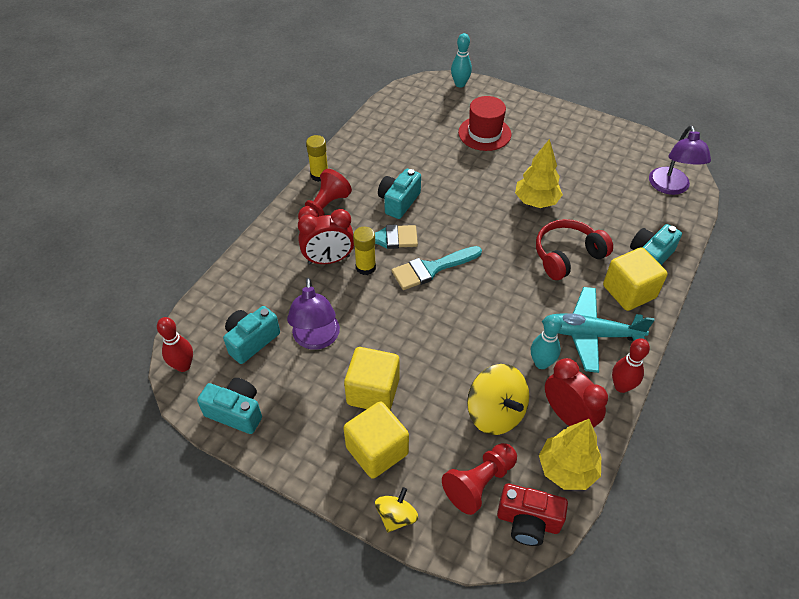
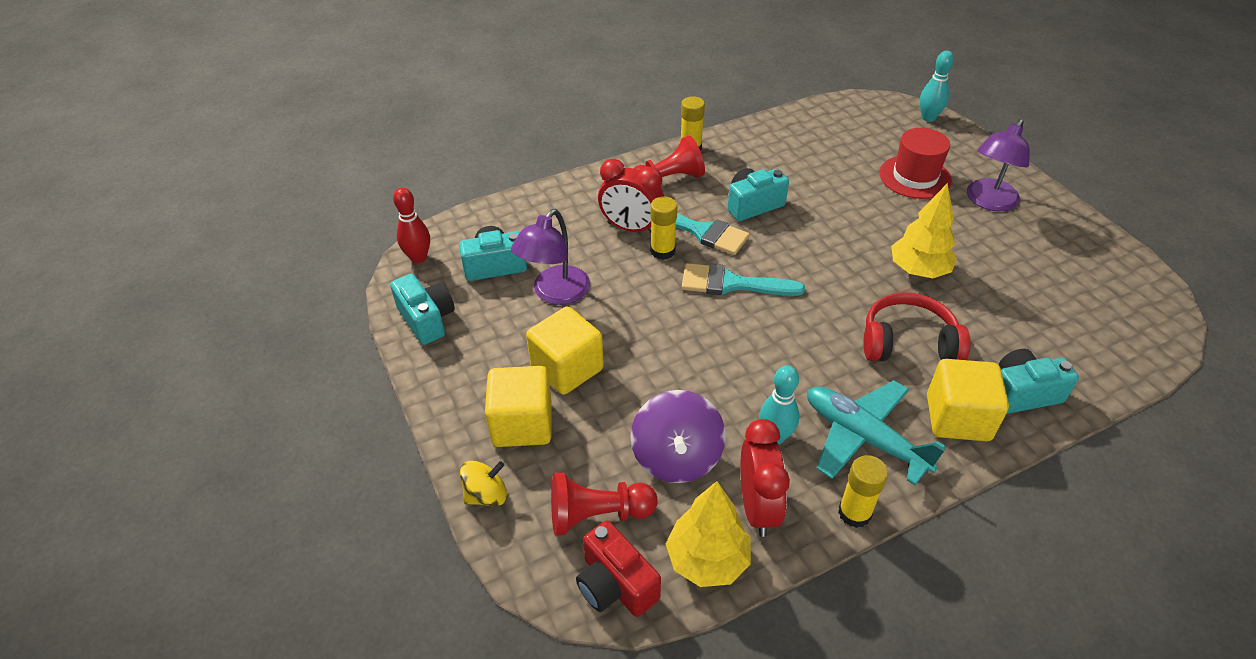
camera: 35 degrees right, 5 degrees down
yellow spinning top [467,364,529,435] -> purple spinning top [631,390,726,483]
red bowling pin [612,338,650,393] -> yellow glue stick [838,455,888,528]
purple lamp [649,125,711,195] -> purple lamp moved to [967,119,1030,211]

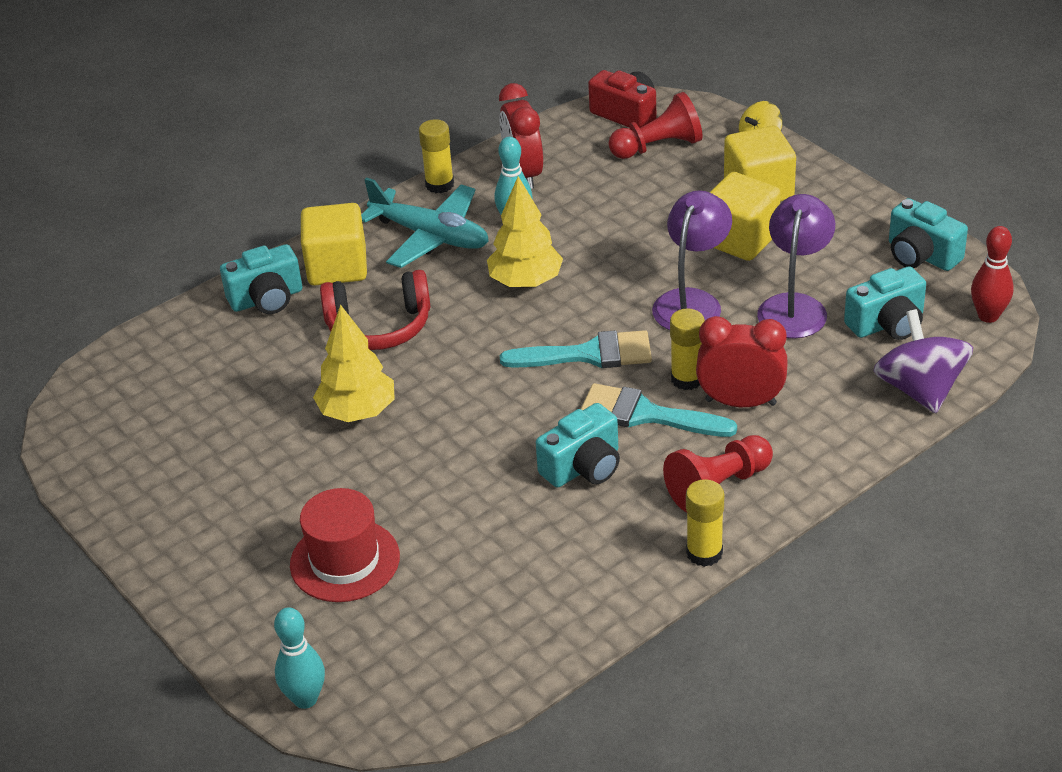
camera: 170 degrees right, 5 degrees down
purple spinning top [631,390,726,483] -> purple spinning top moved to [873,309,973,414]
yellow tree [666,481,751,587] -> yellow tree moved to [487,176,563,288]
purple lamp [967,119,1030,211] -> purple lamp moved to [652,190,732,330]

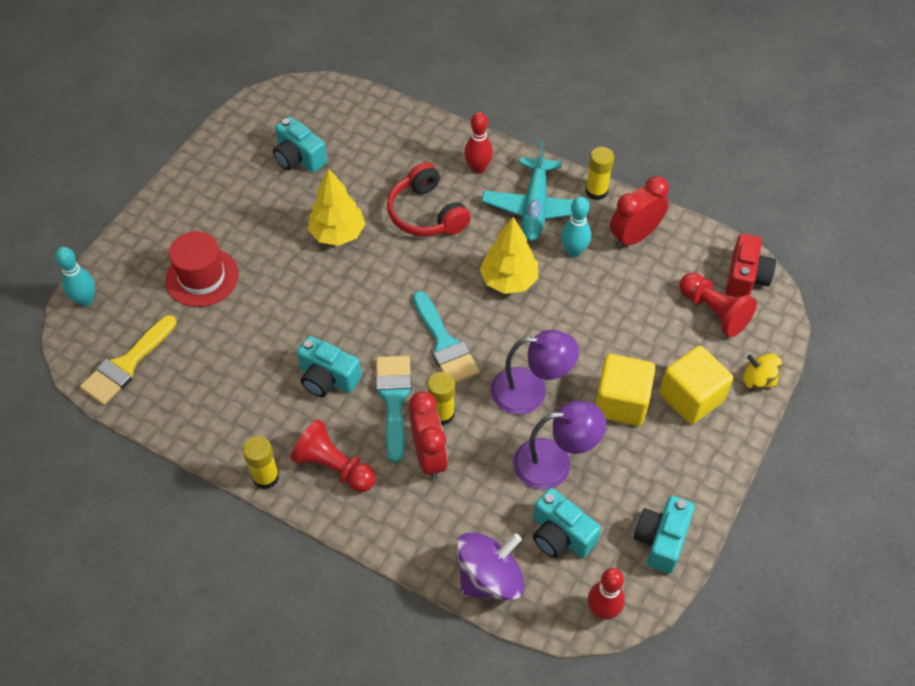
camera: 65 degrees right, 15 degrees up
turquoise camera [220,244,302,314] -> turquoise camera moved to [273,117,327,173]
yellow cube [301,203,367,286] -> red bowling pin [464,112,493,174]
none -> yellow brush [80,315,177,405]

